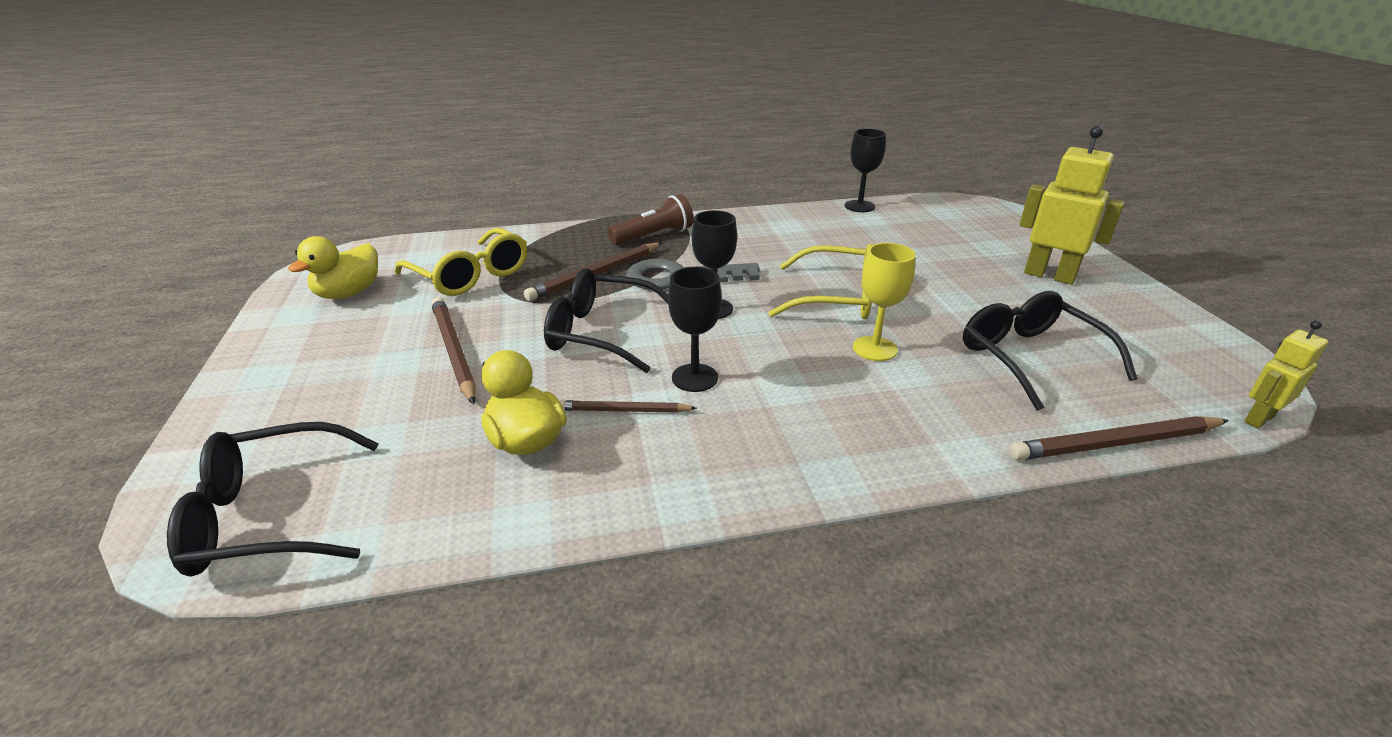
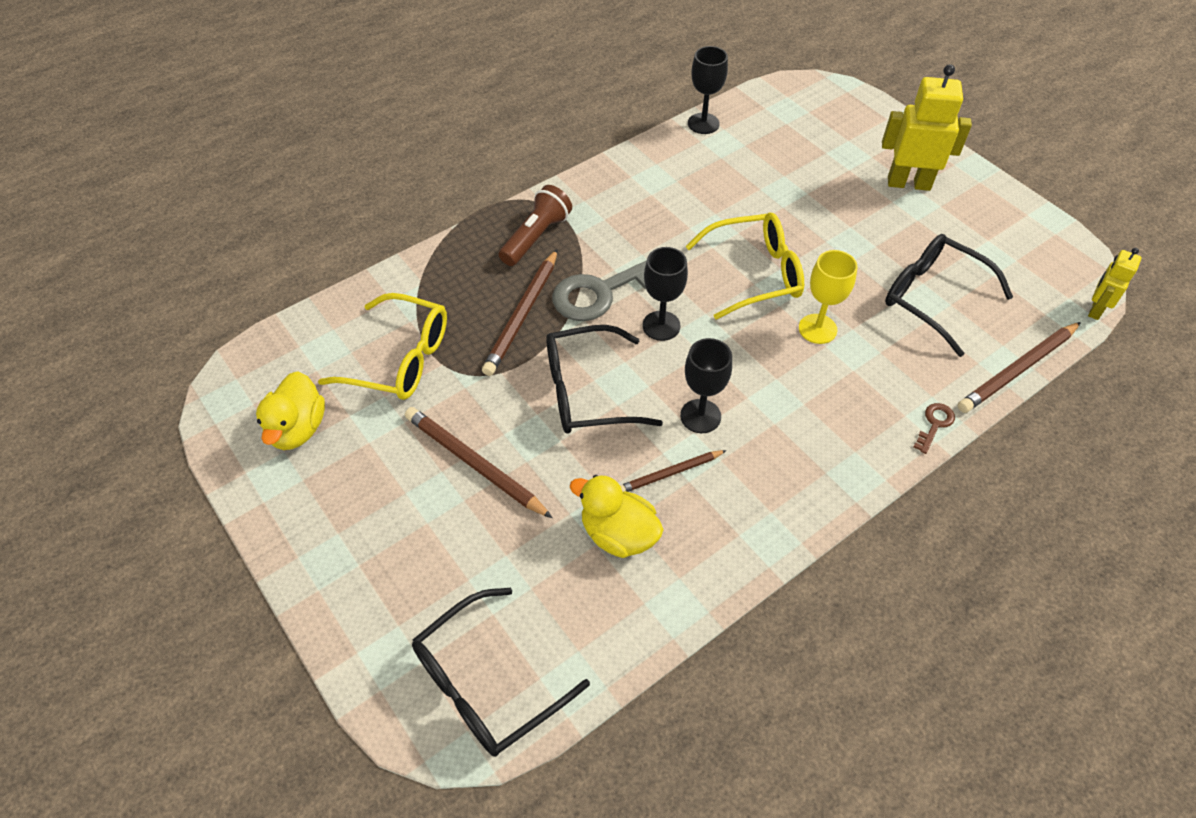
camera: 25 degrees left, 20 degrees up
none -> brown key [913,403,955,454]

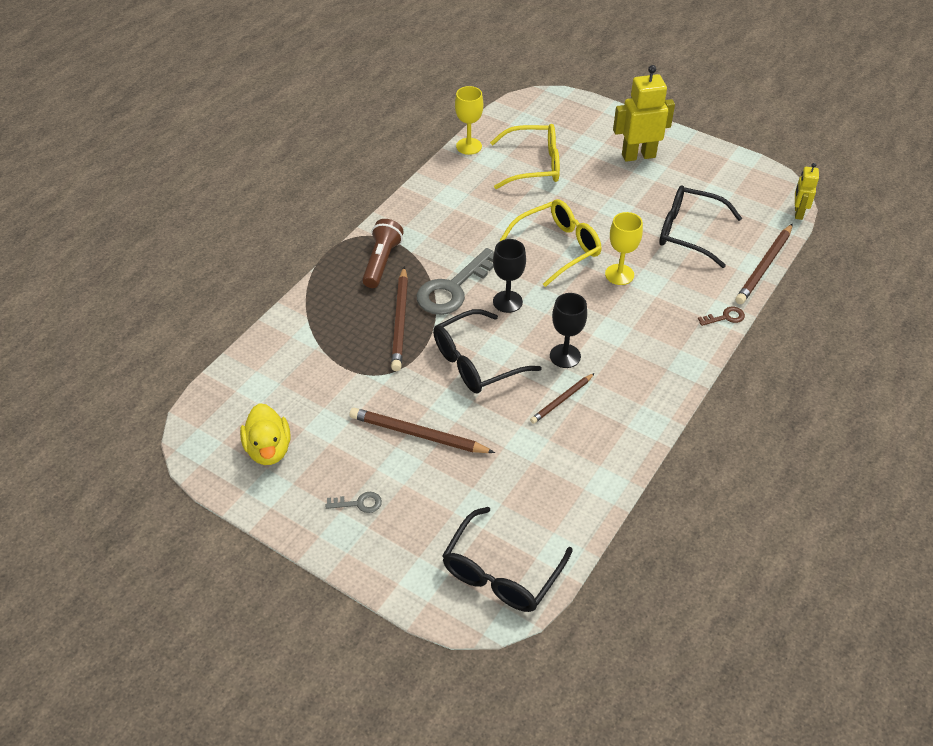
camera: 20 degrees left, 5 degrees down
yellow glasses [318,293,447,400] -> yellow glasses moved to [490,124,560,189]
yellow duck [570,475,664,558] -> none
black goblet [688,46,728,134] -> yellow goblet [455,86,483,155]
brown key [913,403,955,454] -> brown key turned 60 degrees clockwise [698,307,745,326]
none -> grey key [326,492,382,513]

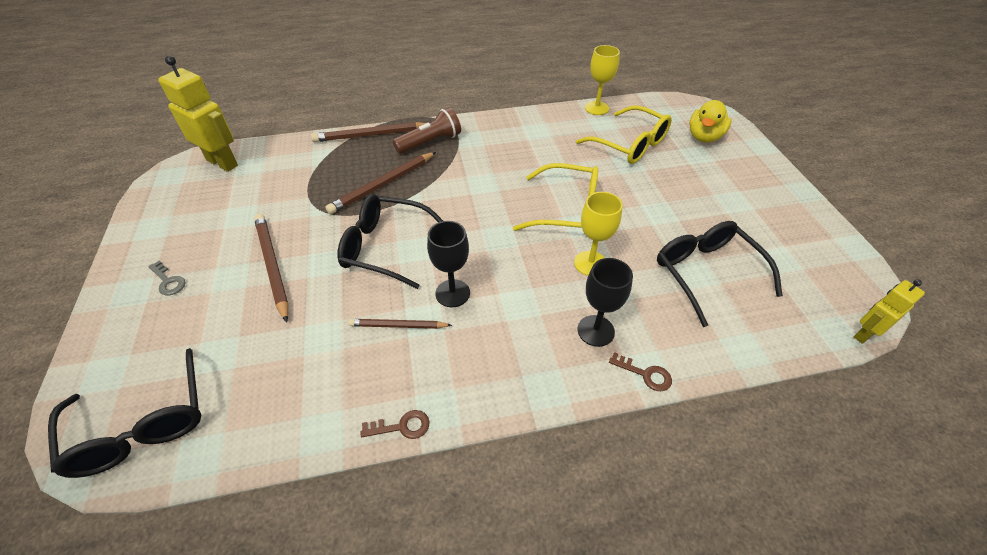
camera: 45 degrees right, 0 degrees up
yellow duck [240,403,291,465] -> yellow duck moved to [690,100,732,143]
grey key [417,248,494,315] -> none
black glasses [442,507,573,612] -> black glasses turned 105 degrees counterclockwise [48,348,201,478]
black goblet [493,239,526,313] -> black goblet moved to [578,258,633,347]
yellow robot [613,65,675,162] -> yellow robot moved to [158,55,238,172]
brown pencil [735,224,793,304] -> brown pencil moved to [311,122,426,142]
none -> brown key [361,410,429,439]

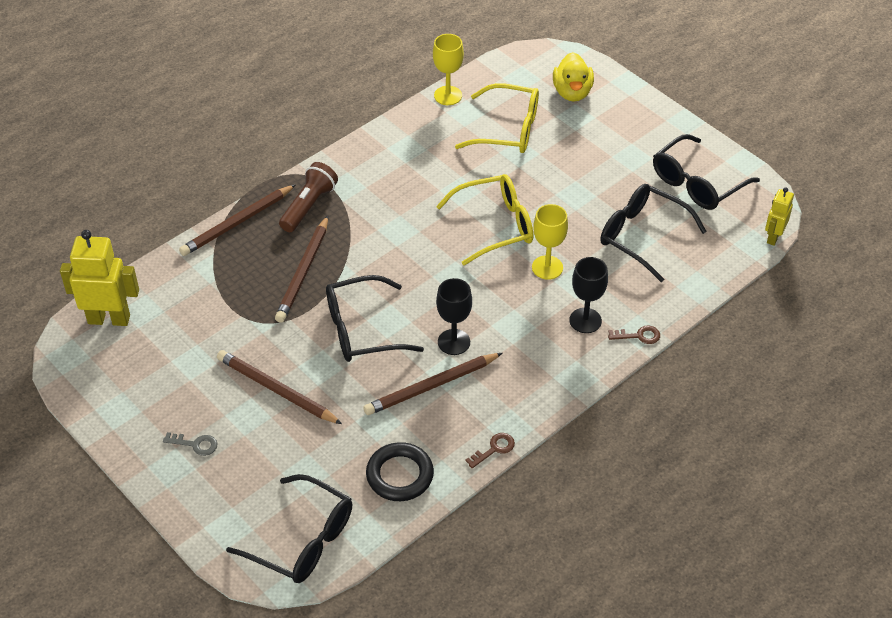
camera: 30 degrees left, 0 degrees up
brown pencil [348,319,452,329] -> brown pencil [363,353,502,415], size x1.65
none -> black ring [366,442,434,501]
none -> black glasses [653,134,760,210]

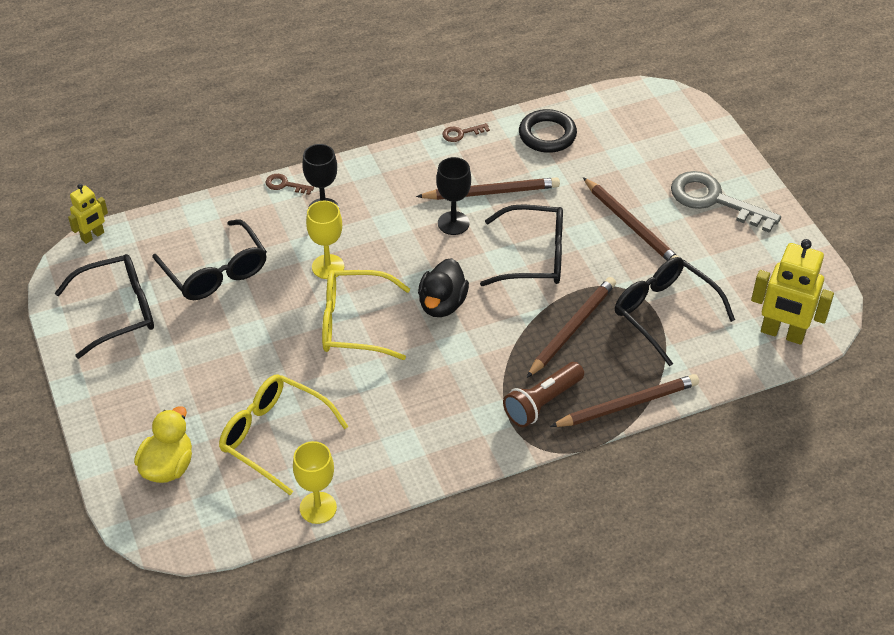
camera: 160 degrees left, 0 degrees up
grey key [163,432,218,456] -> grey key [671,171,781,233], size x2.27
black glasses [226,474,352,583] -> black glasses moved to [615,257,735,366]
none -> black duck [418,258,469,317]

